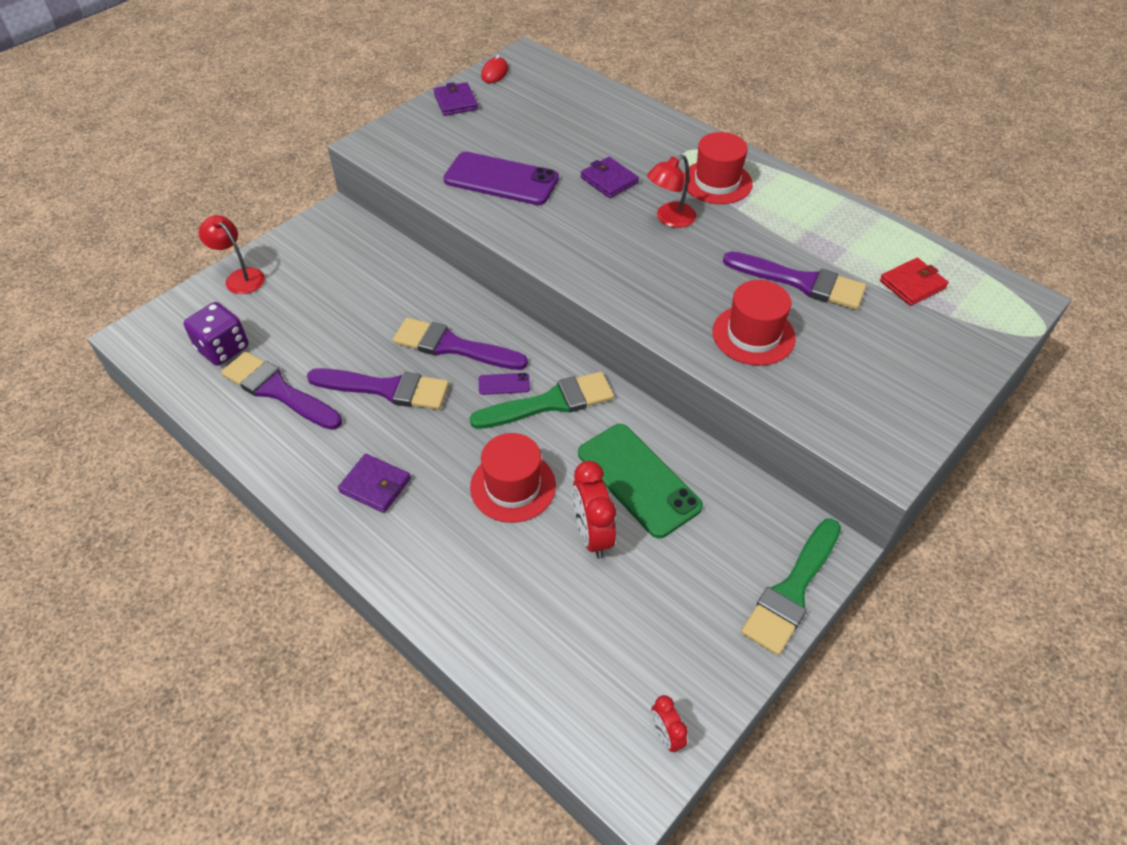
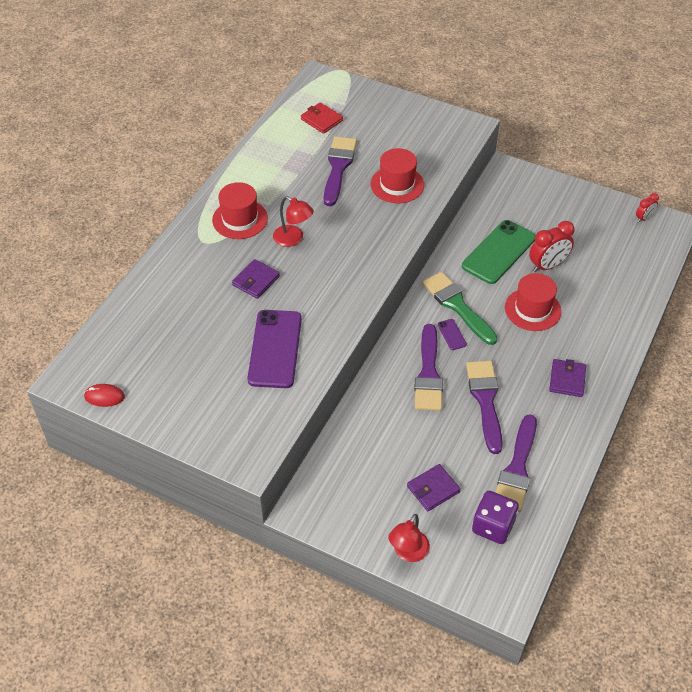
camera: 105 degrees left, 0 degrees up
purple wallet [433,82,478,116] -> purple wallet moved to [407,464,460,511]
green brush [741,519,841,656] -> none

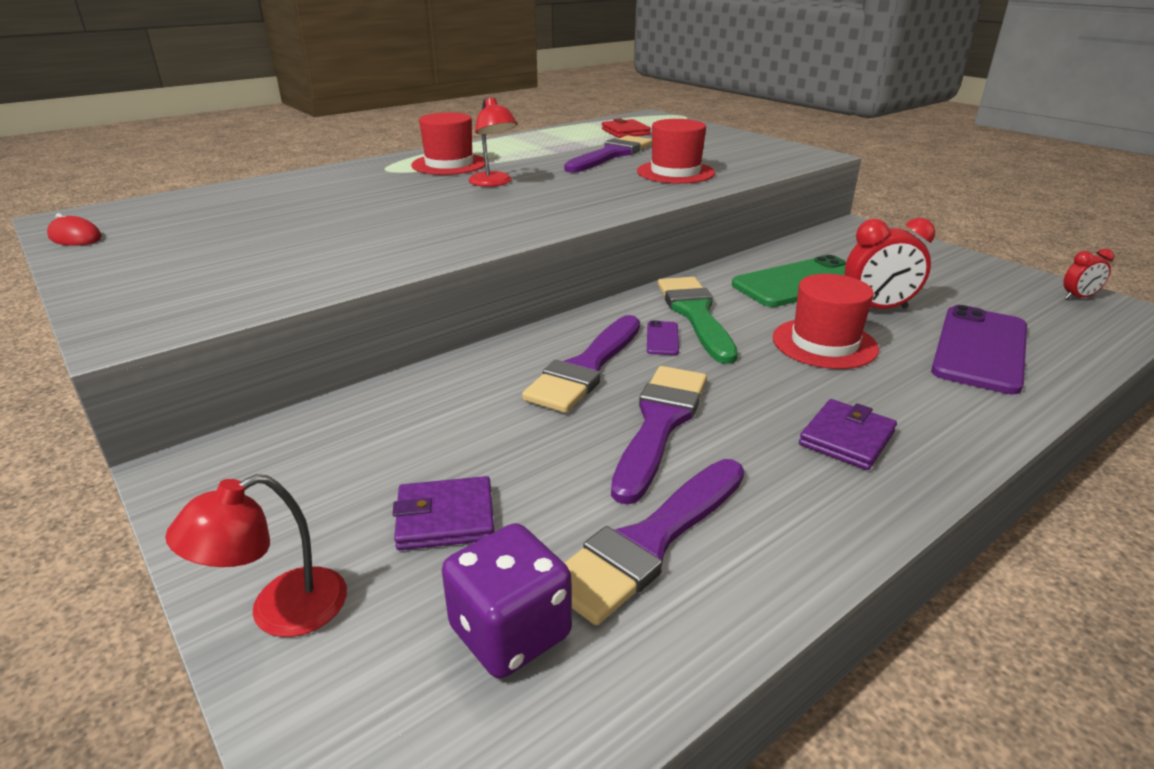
camera: 25 degrees right, 20 degrees down
purple wallet [232,259,280,299] -> none
purple phone [247,310,302,388] -> purple phone moved to [931,305,1027,394]

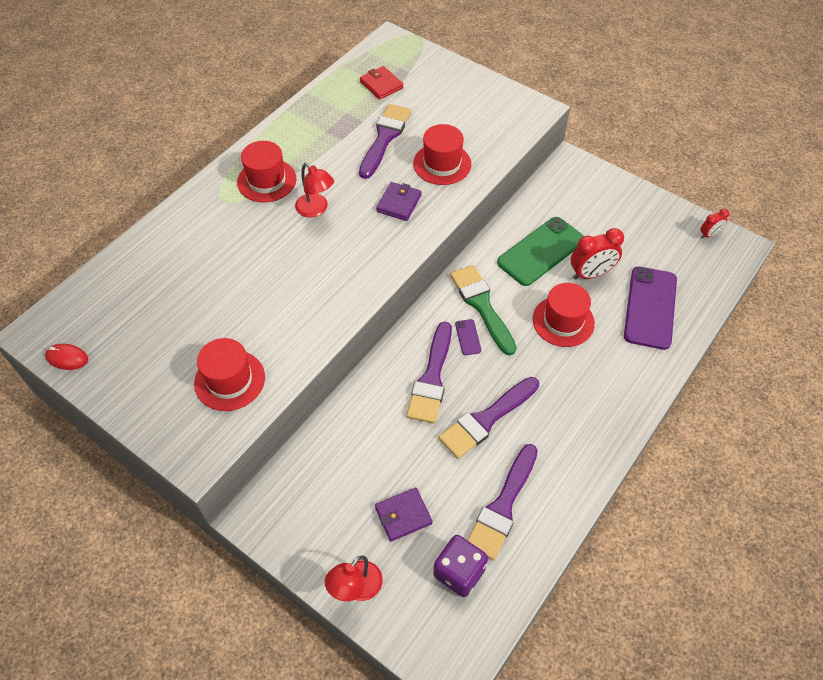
camera: 15 degrees left, 25 degrees up
purple brush [611,366,707,505] -> purple brush turned 135 degrees counterclockwise [438,377,539,459]
purple wallet [799,399,897,470] -> purple wallet moved to [376,182,422,221]
none -> red hat [194,338,265,411]

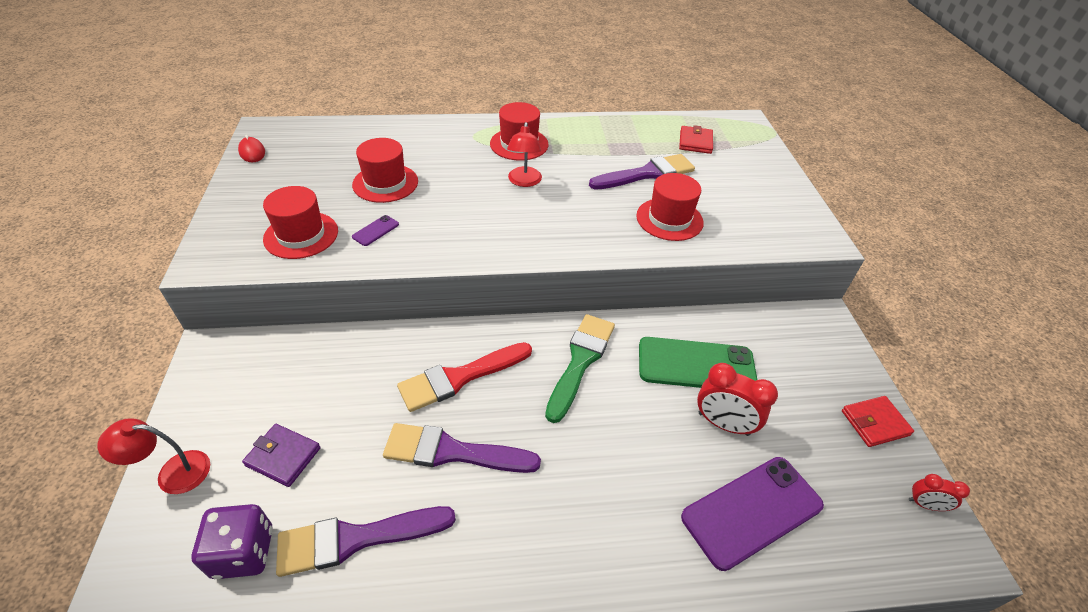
camera: 45 degrees right, 10 degrees down
purple wallet [376,182,422,221] -> none
purple brush [406,322,452,424] -> red brush [397,342,532,412]
purple phone [455,319,481,355] -> purple phone moved to [352,215,399,246]
red hat [532,283,595,347] -> red hat moved to [352,138,418,203]
none -> red wallet [842,396,914,447]

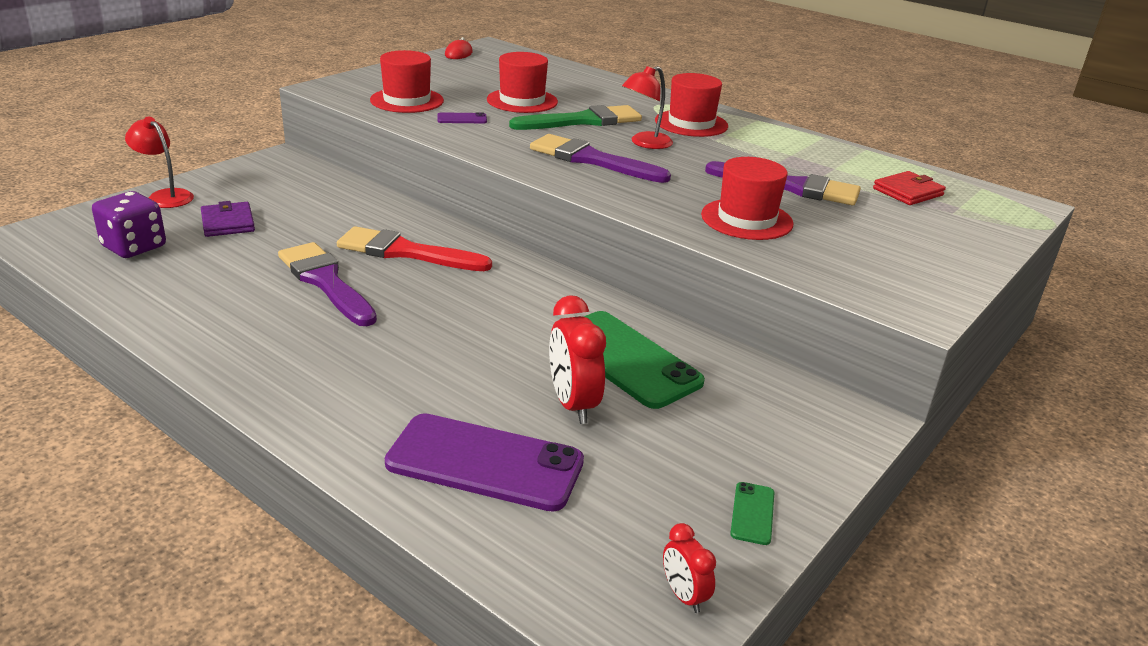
camera: 45 degrees right, 15 degrees down
purple brush [276,506,456,577] -> purple brush moved to [530,134,671,183]
green brush [545,314,615,423] -> green brush moved to [509,105,642,130]
red wallet [842,396,914,447] -> green phone [730,482,775,545]

